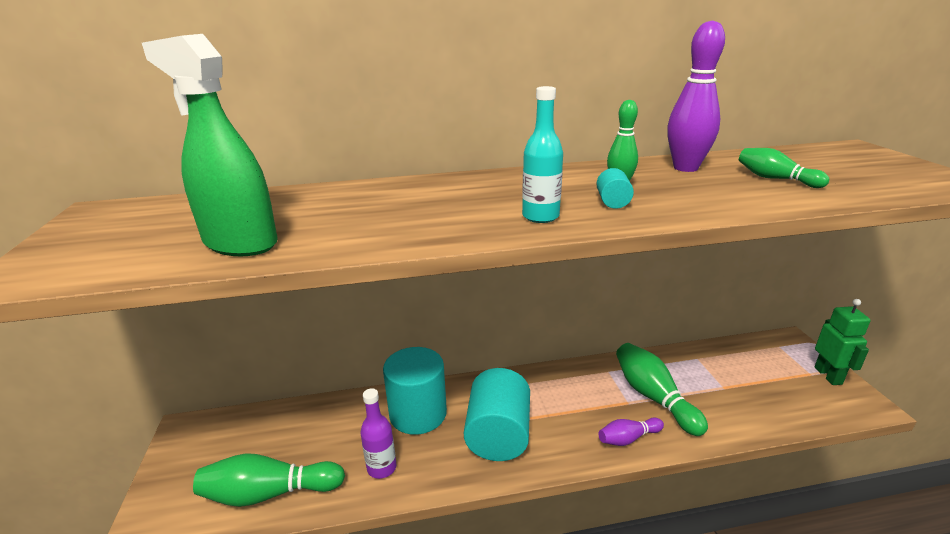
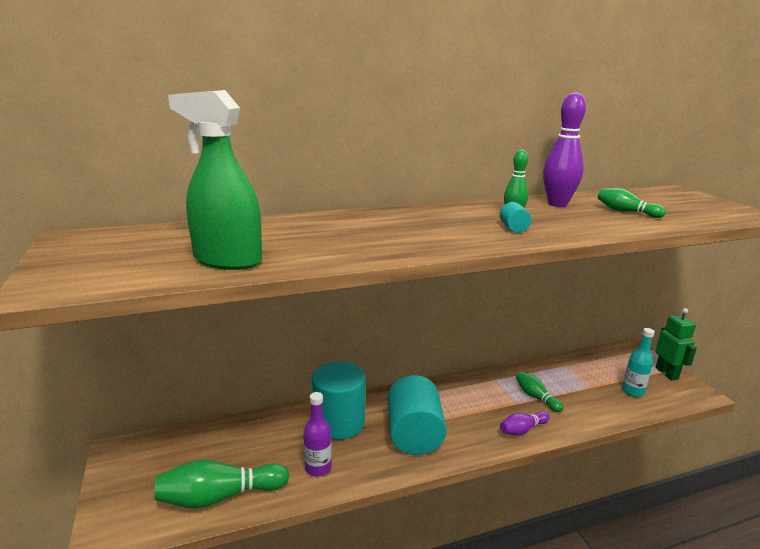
camera: 10 degrees left, 5 degrees down
turquoise bottle [522,86,563,223] -> turquoise bottle moved to [622,328,655,397]
green bowling pin [616,343,708,436] -> green bowling pin [516,372,563,412], size x0.58

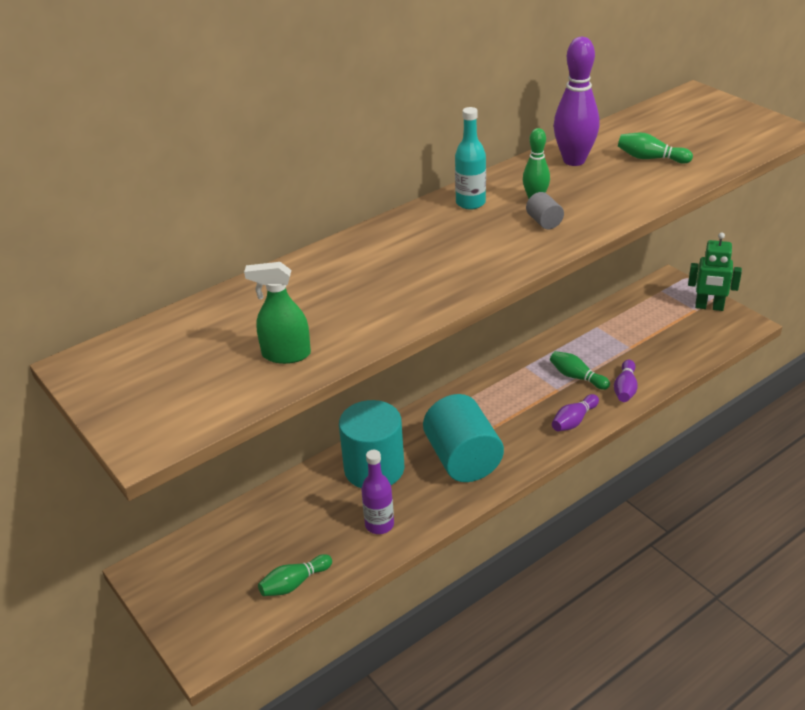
camera: 15 degrees left, 15 degrees up
green bowling pin [155,460,289,508] -> green bowling pin [258,554,332,596], size x0.58
green spray bottle [168,90,262,270] -> green spray bottle [244,262,311,364], size x0.62
turquoise cylinder [500,202,532,233] -> grey cylinder [526,192,564,229]
turquoise bottle [622,328,655,397] -> turquoise bottle moved to [455,107,486,209]
green robot [655,308,697,380] -> green robot turned 135 degrees clockwise [688,232,742,311]
none -> purple bowling pin [614,360,638,402]

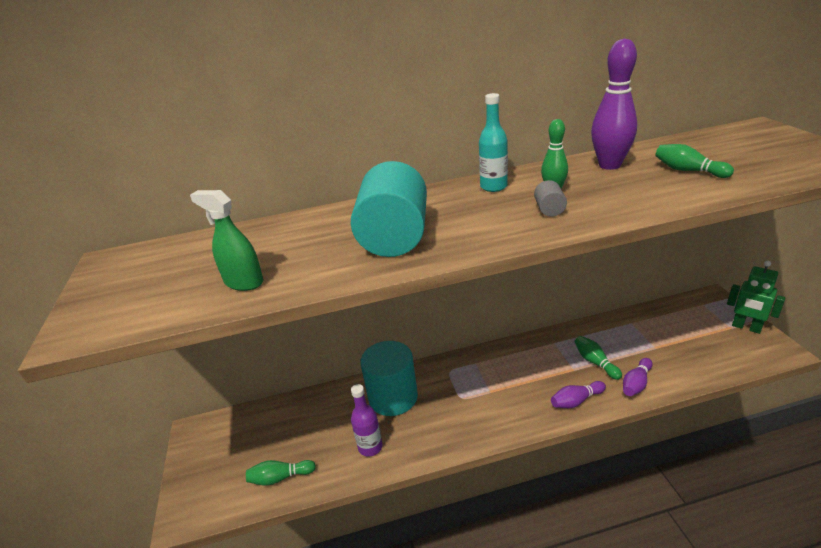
camera: 25 degrees right, 5 degrees down
turquoise cylinder [423,394,504,482] -> turquoise cylinder moved to [351,161,427,257]

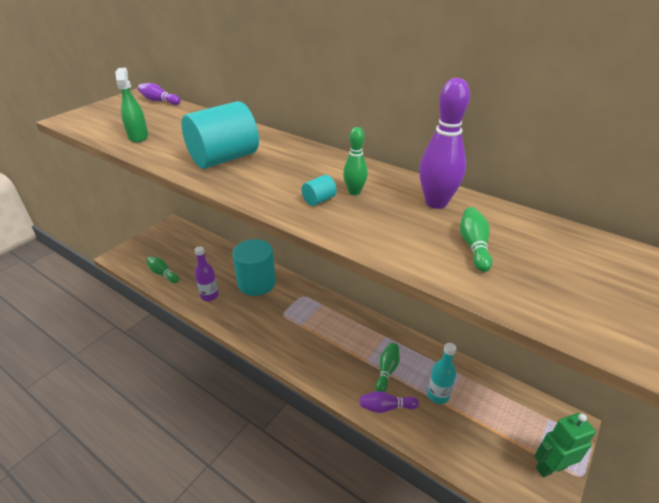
camera: 45 degrees right, 5 degrees up
turquoise bottle [479,93,508,192] -> turquoise bottle moved to [427,343,456,404]
grey cylinder [534,180,567,217] -> turquoise cylinder [302,175,337,206]
purple bowling pin [551,381,606,408] -> purple bowling pin moved to [138,83,181,105]
green robot [727,260,785,334] -> green robot turned 75 degrees clockwise [534,413,596,477]

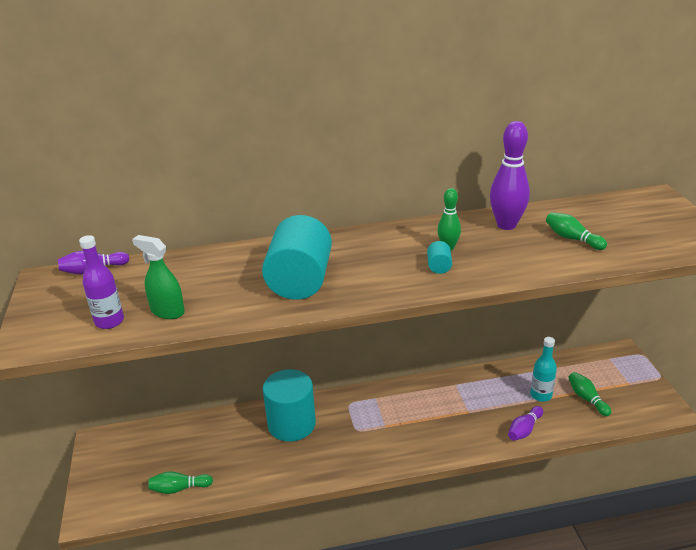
camera: 45 degrees left, 5 degrees down
purple bottle [195,246,219,301] -> purple bottle moved to [79,235,124,329]
green bowling pin [375,343,400,392] -> green bowling pin moved to [568,372,611,416]
green robot [534,413,596,477] -> none

